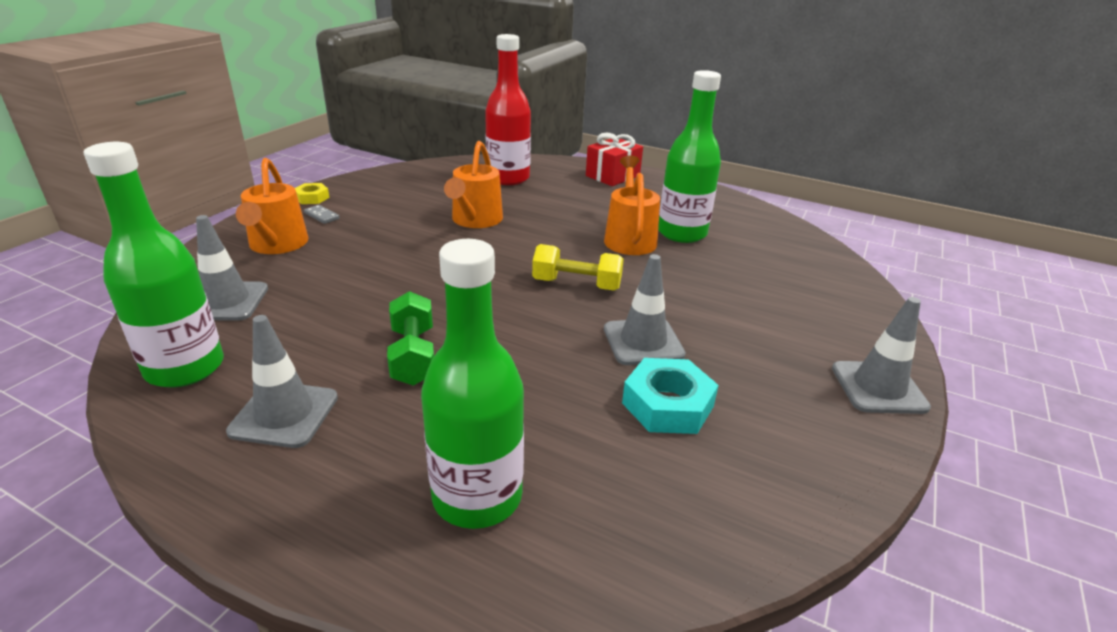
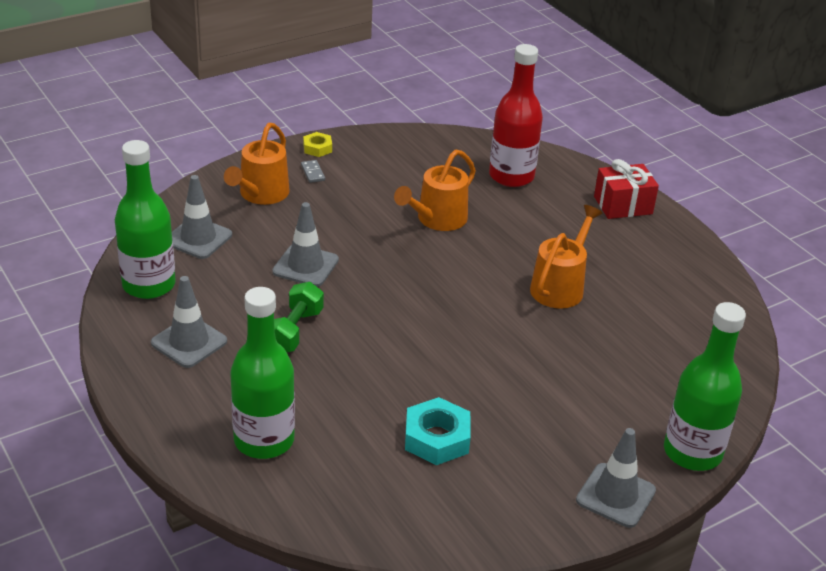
camera: 30 degrees right, 5 degrees up
yellow dumbbell [532,244,624,290] -> none
grey traffic cone [604,254,686,365] -> grey traffic cone moved to [272,202,339,287]
green bottle [658,70,721,243] -> green bottle moved to [664,302,746,471]

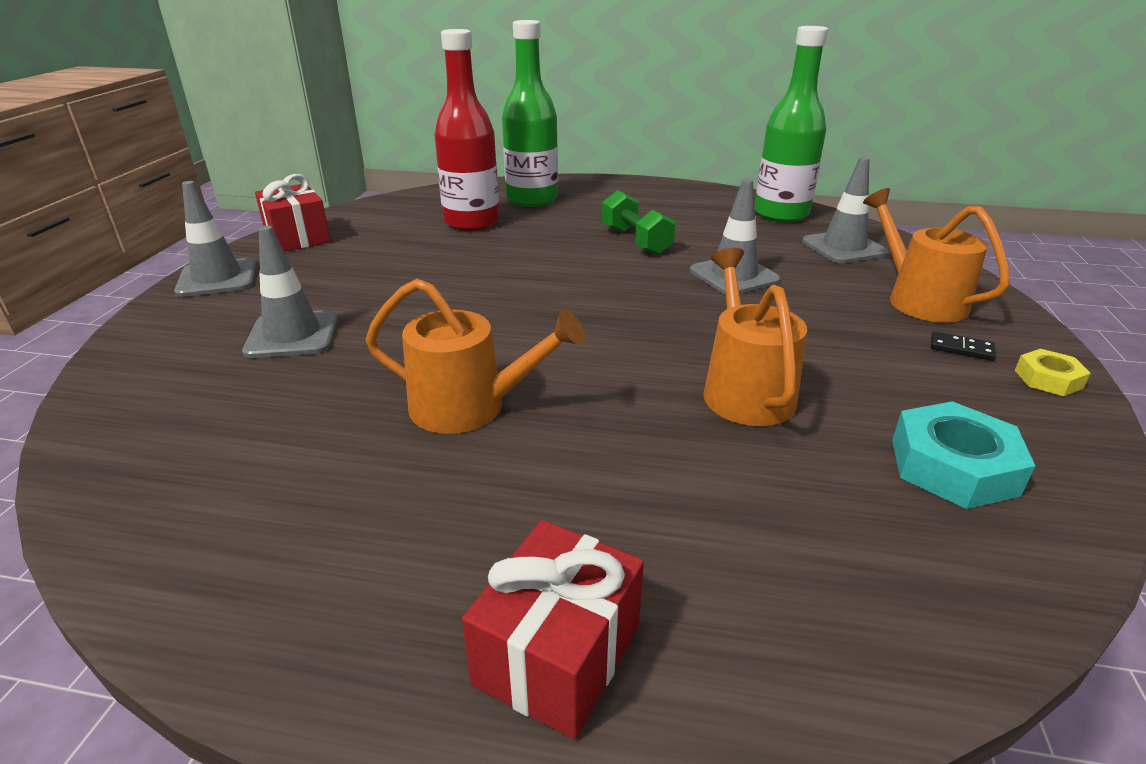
camera: 135 degrees right, 5 degrees down
grey traffic cone [151,276,227,368] -> grey traffic cone moved to [242,226,338,358]
grey domino [301,160,325,183] -> black domino [931,331,996,361]
turquoise nut [405,397,471,465] -> turquoise nut moved to [892,401,1035,509]
red bottle [489,44,543,187] -> red bottle moved to [434,29,500,231]
orange watering can [530,205,603,308] -> orange watering can turned 60 degrees counterclockwise [365,279,585,434]
green bottle [664,302,746,471] -> none
none -> red gift [255,174,331,252]

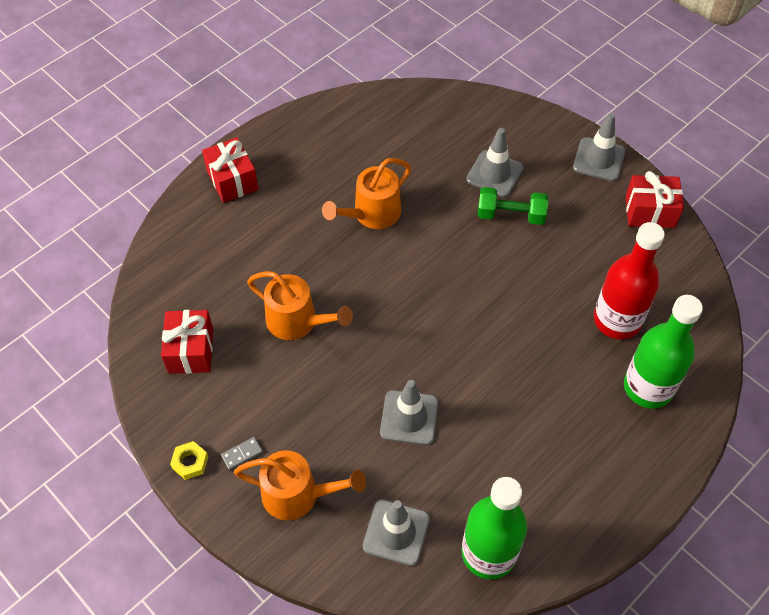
camera: 125 degrees right, 25 degrees up
green dumbbell [602,190,675,255] -> green dumbbell moved to [478,187,548,225]
turquoise nut [892,401,1035,509] -> red gift [161,310,213,374]
black domino [931,331,996,361] -> grey domino [221,437,263,470]

